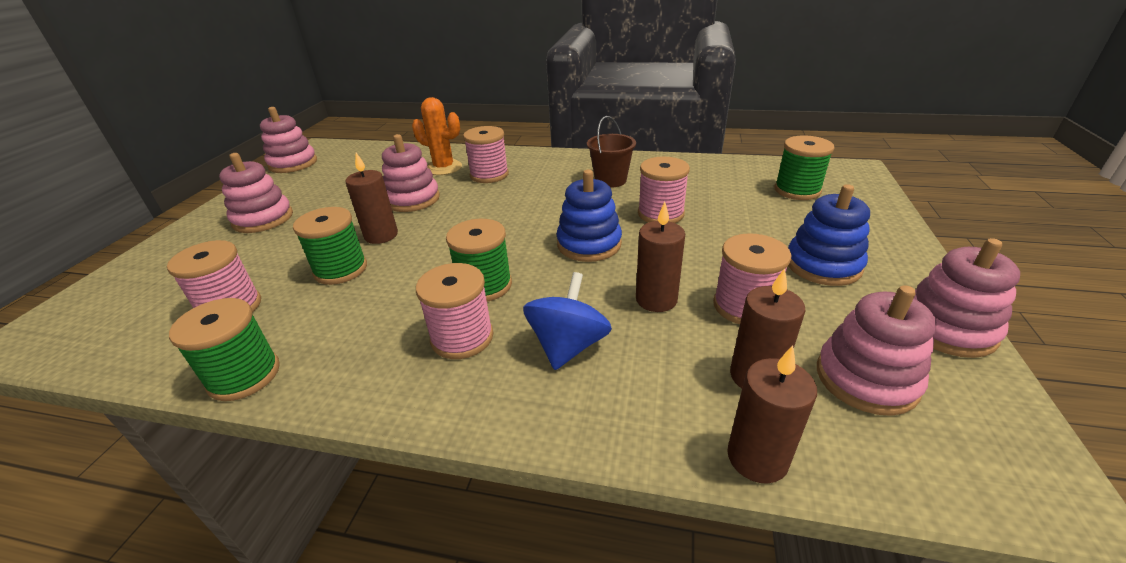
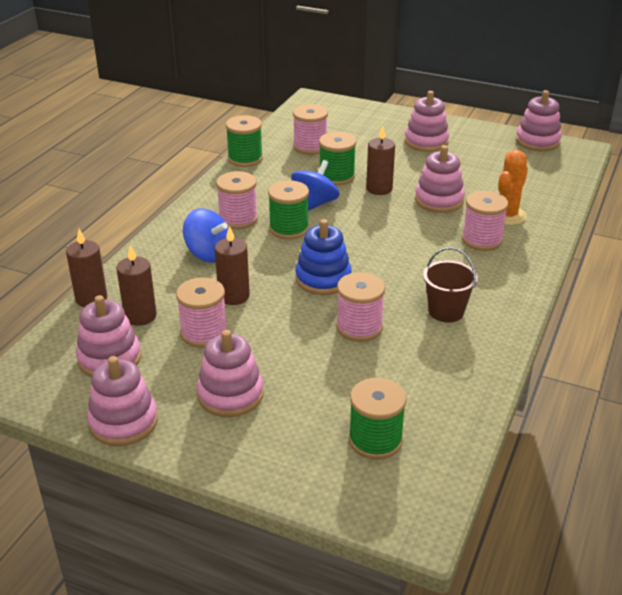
camera: 100 degrees right, 0 degrees up
blue stacking toy [788,184,870,286] -> pink stacking toy [197,330,264,417]
none -> blue spinning top [291,160,340,211]

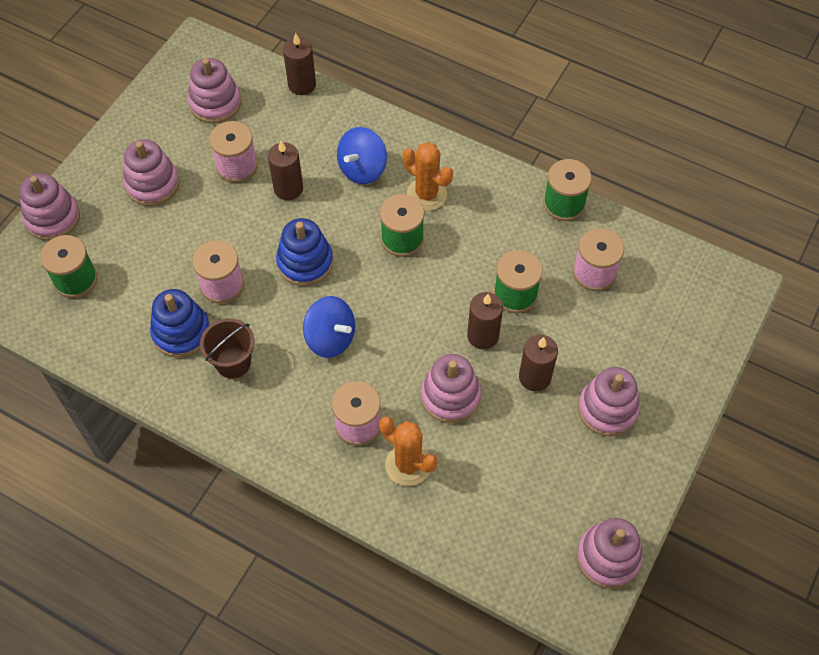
camera: 95 degrees right, 25 degrees up
pink stacking toy [87,356,158,446] -> pink stacking toy moved to [19,173,80,241]
brown candle [116,245,157,326] -> brown candle moved to [519,335,558,391]
pink spool [216,171,258,229] -> orange cactus [402,142,453,211]
blue spinning top [291,160,340,211] -> blue spinning top moved to [303,296,355,358]
none -> blue stacking toy [150,289,210,358]

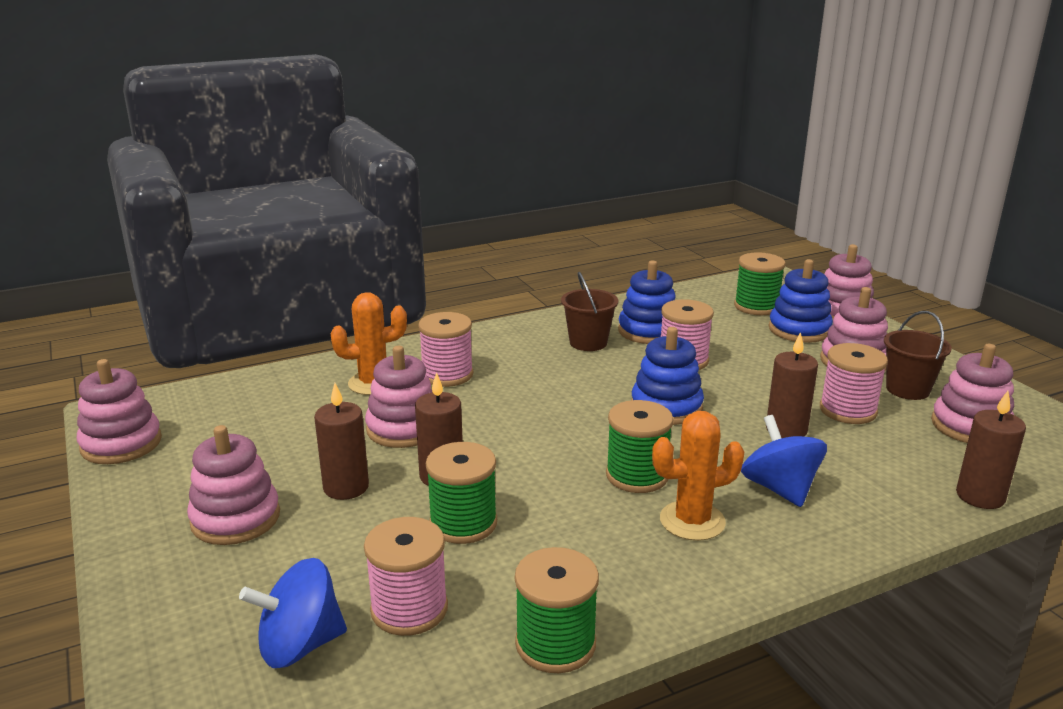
camera: 125 degrees right, 35 degrees down
blue spinning top [303,296,355,358] -> blue spinning top moved to [239,558,347,668]
none -> blue stacking toy [769,259,833,343]
none -> brown bucket [884,311,952,400]

